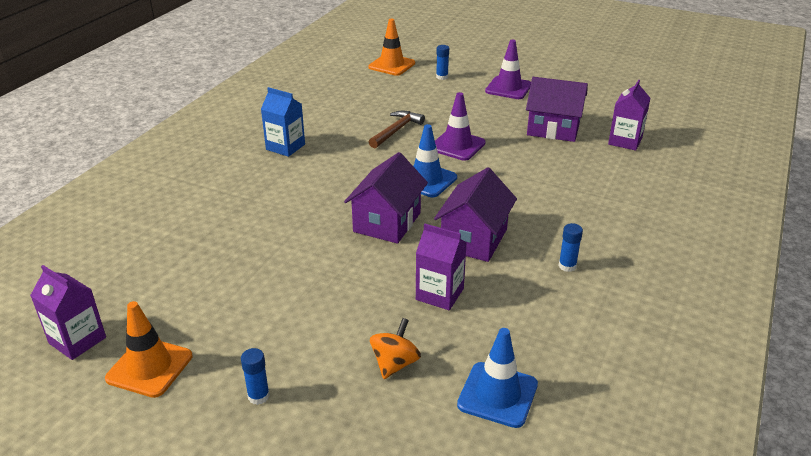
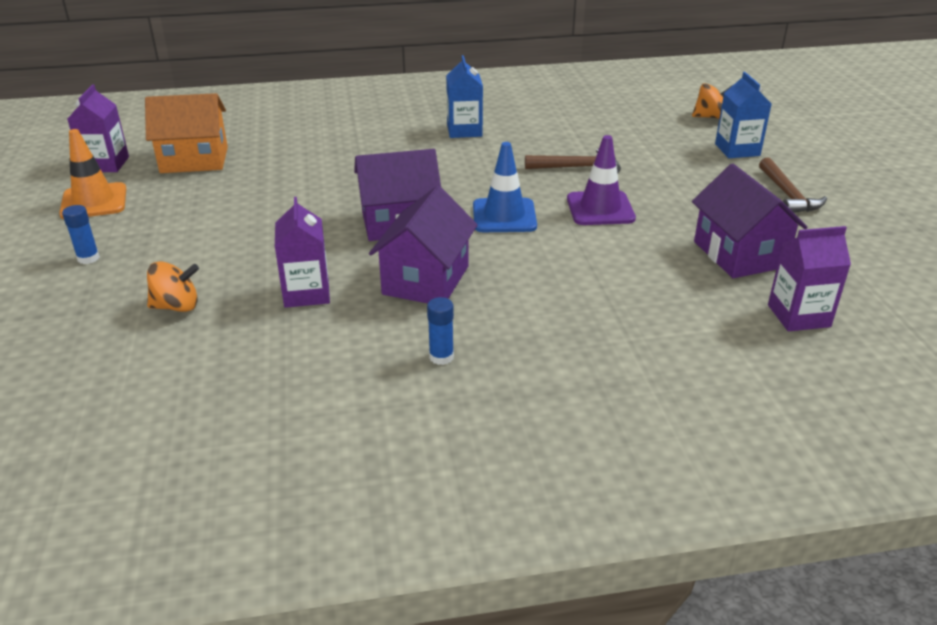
camera: 55 degrees right, 0 degrees up
orange traffic cone [368,19,415,76] -> orange spinning top [692,83,733,119]
purple house [434,167,517,262] -> purple house turned 60 degrees counterclockwise [369,186,478,303]
blue glue stick [436,45,449,80] -> blue carton [715,72,772,158]
blue traffic cone [457,328,538,428] -> none
purple traffic cone [485,39,531,99] -> brown hammer [759,158,827,213]
none -> orange house [145,93,228,173]

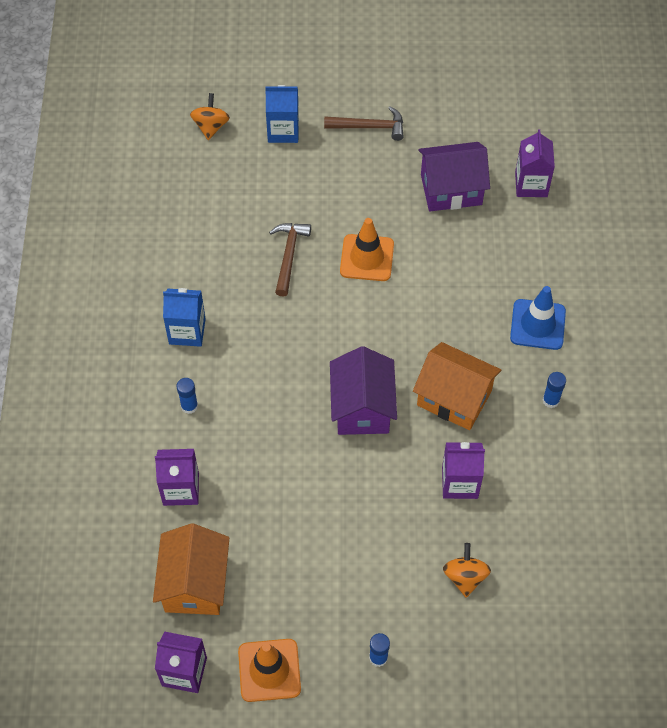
camera: 80 degrees left, 25 degrees up
purple house [369,186,478,303] -> orange house [413,342,501,430]
blue traffic cone [473,142,537,232] -> blue traffic cone moved to [510,286,566,350]
purple traffic cone [567,135,636,225] -> orange traffic cone [340,218,394,281]
none -> purple carton [155,449,199,506]
none -> blue glue stick [176,378,198,414]

